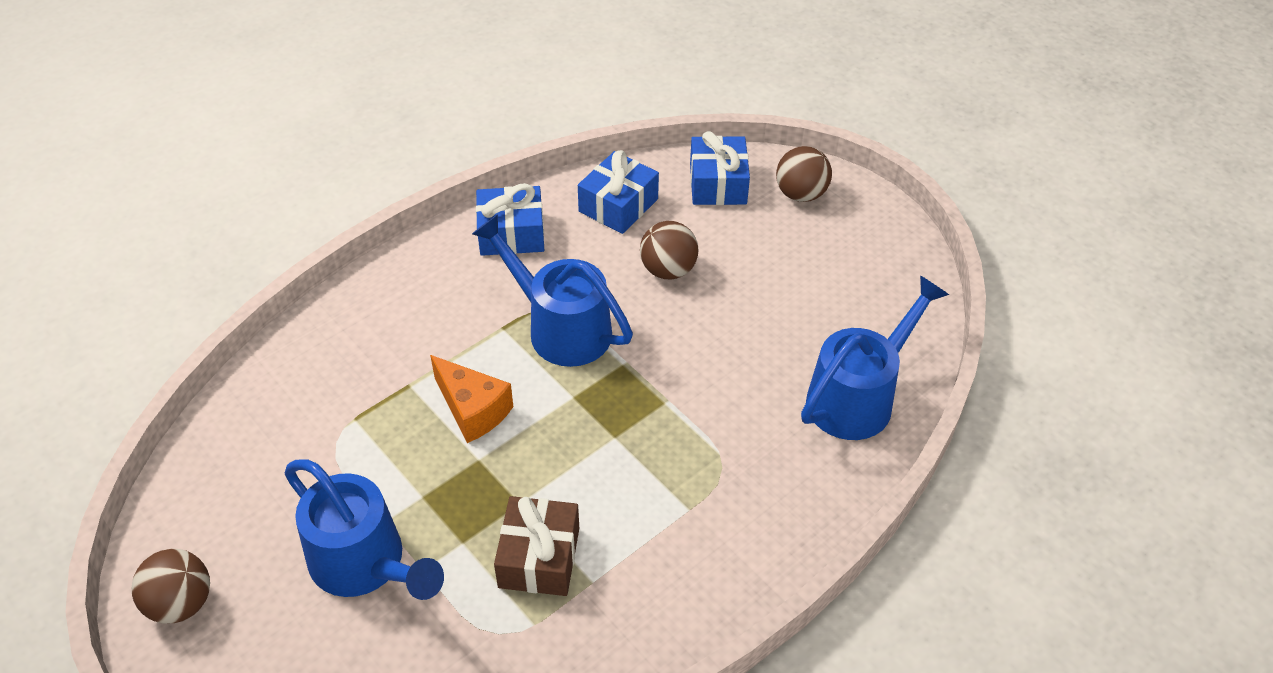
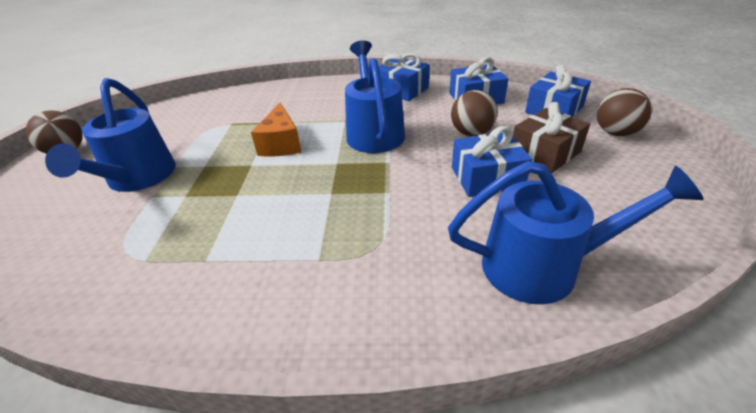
camera: 45 degrees right, 10 degrees down
brown gift [494,496,579,596] -> brown gift moved to [513,102,590,173]
none -> blue gift [452,126,532,197]

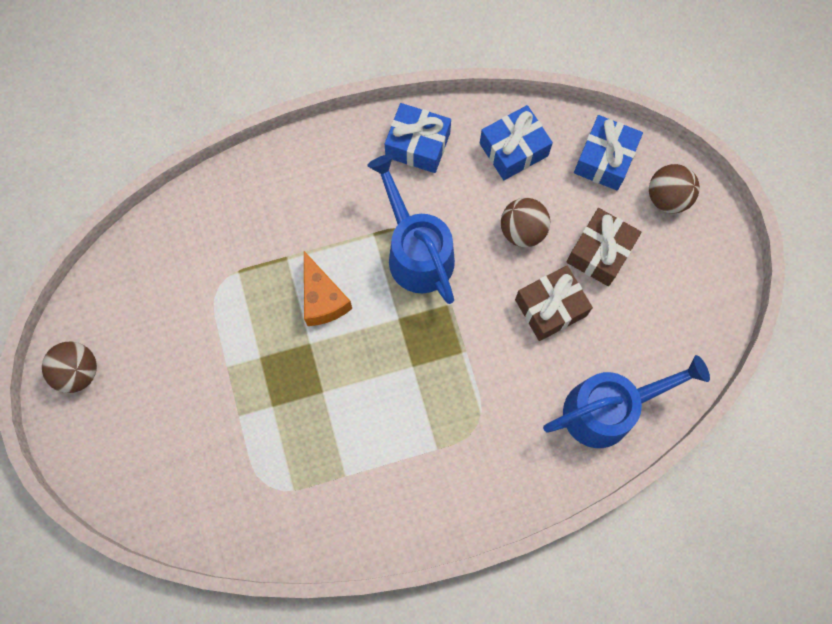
camera: 20 degrees left, 35 degrees up
blue watering can [45,78,176,192] -> none
blue gift [452,126,532,197] -> brown gift [515,265,593,341]

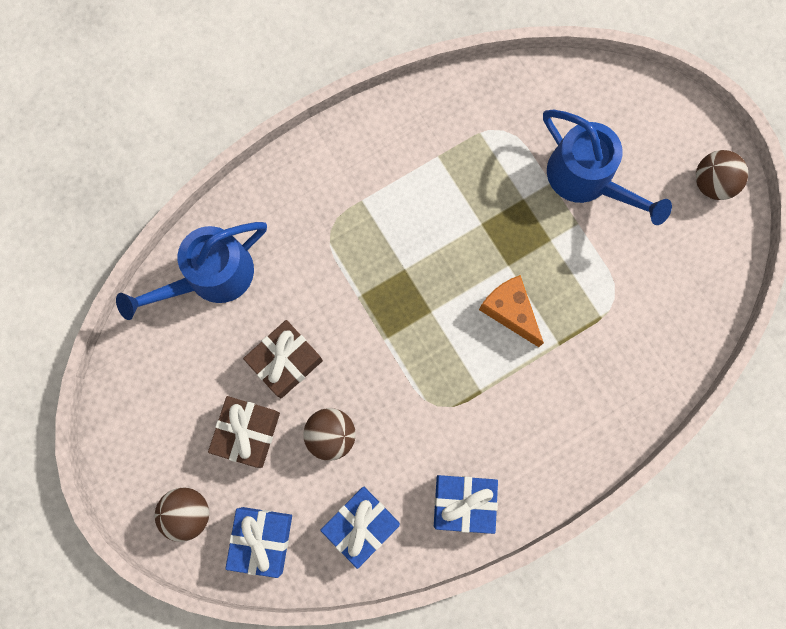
camera: 165 degrees right, 5 degrees up
blue watering can [367,154,455,304] -> blue watering can moved to [543,110,672,225]

